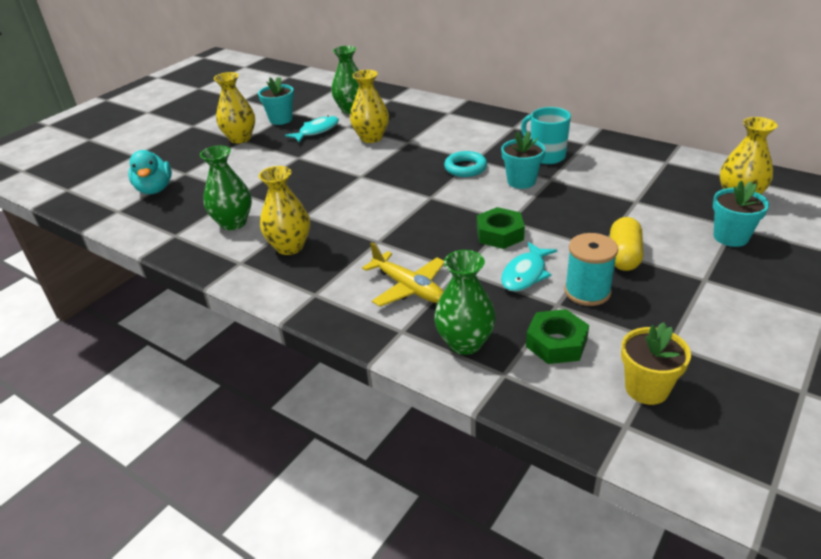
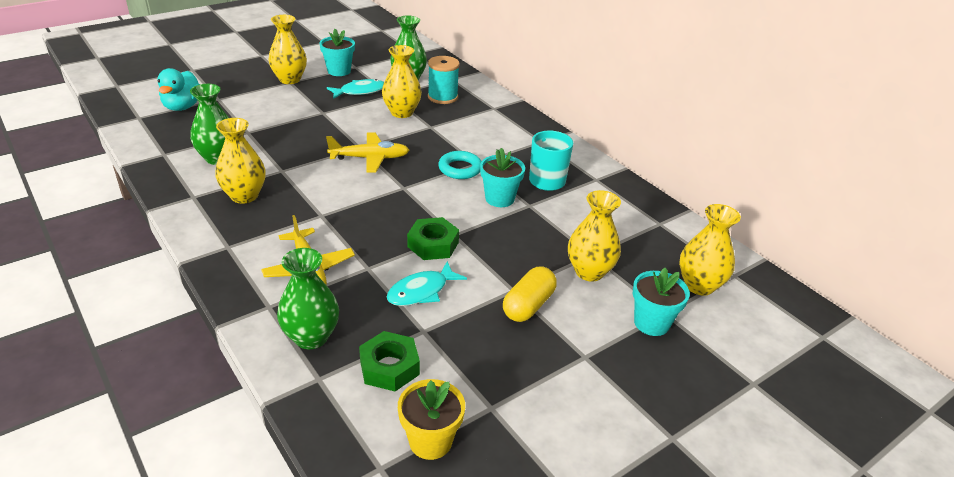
camera: 15 degrees right, 0 degrees up
turquoise spool [565,233,618,306] -> turquoise spool moved to [428,56,460,104]
none -> yellow plane [326,132,410,173]
none -> yellow vase [568,190,621,282]

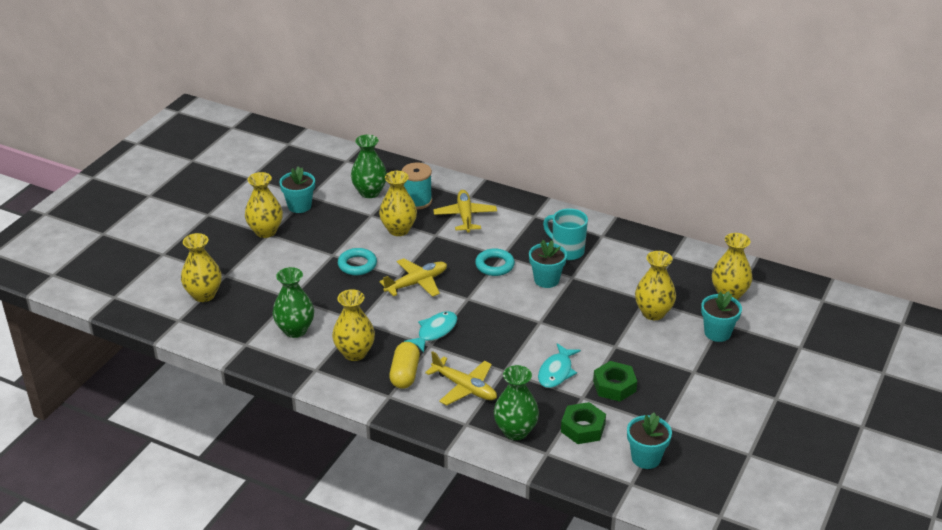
camera: 25 degrees left, 0 degrees up
turquoise duck [158,68,200,111] -> yellow vase [181,233,222,302]
turquoise fish [327,79,384,99] -> turquoise fish moved to [404,311,457,353]
yellow flower pot [398,379,465,460] -> turquoise flower pot [627,413,672,469]
green nut [407,217,459,260] -> green nut moved to [593,361,637,402]
yellow capsule [503,266,557,322] -> yellow capsule moved to [389,342,420,389]
none -> turquoise ring [338,248,377,275]
none -> yellow plane [433,190,497,233]

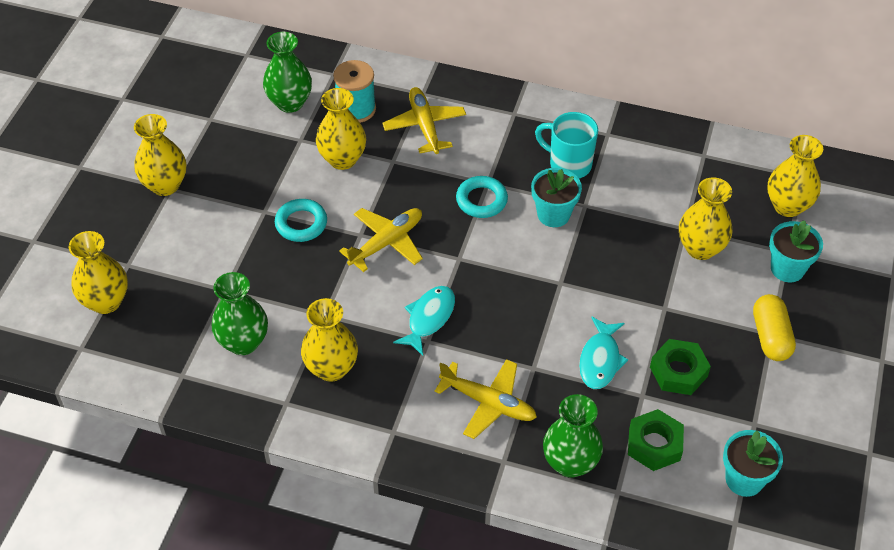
camera: 10 degrees left, 15 degrees up
turquoise flower pot [279,166,315,213] -> none
yellow capsule [389,342,420,389] -> yellow capsule moved to [753,294,796,361]

